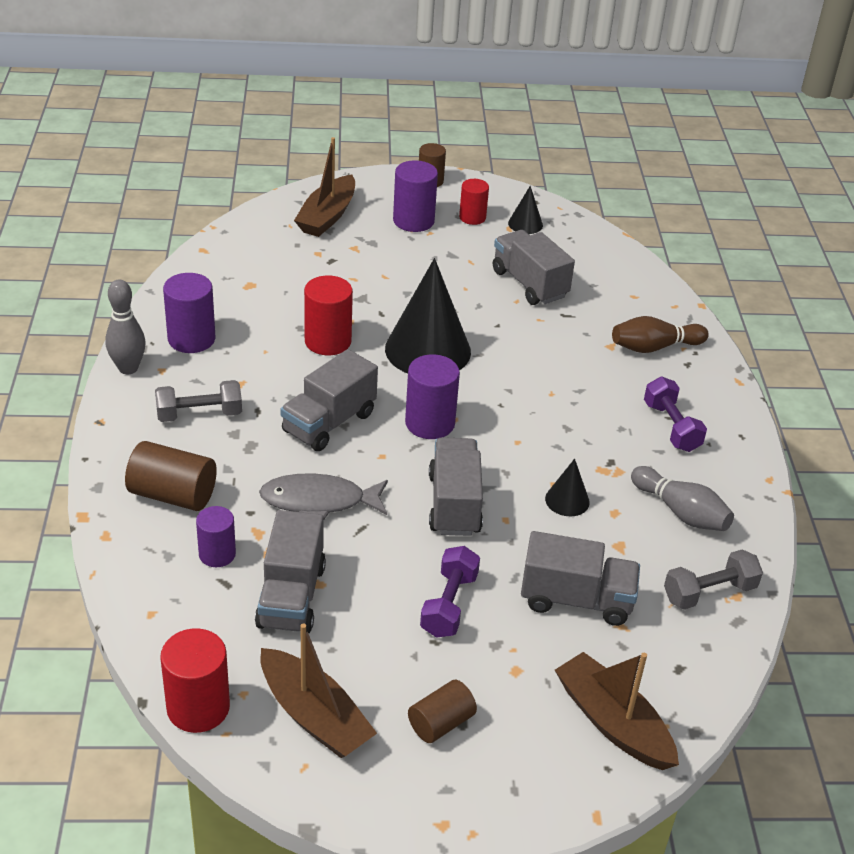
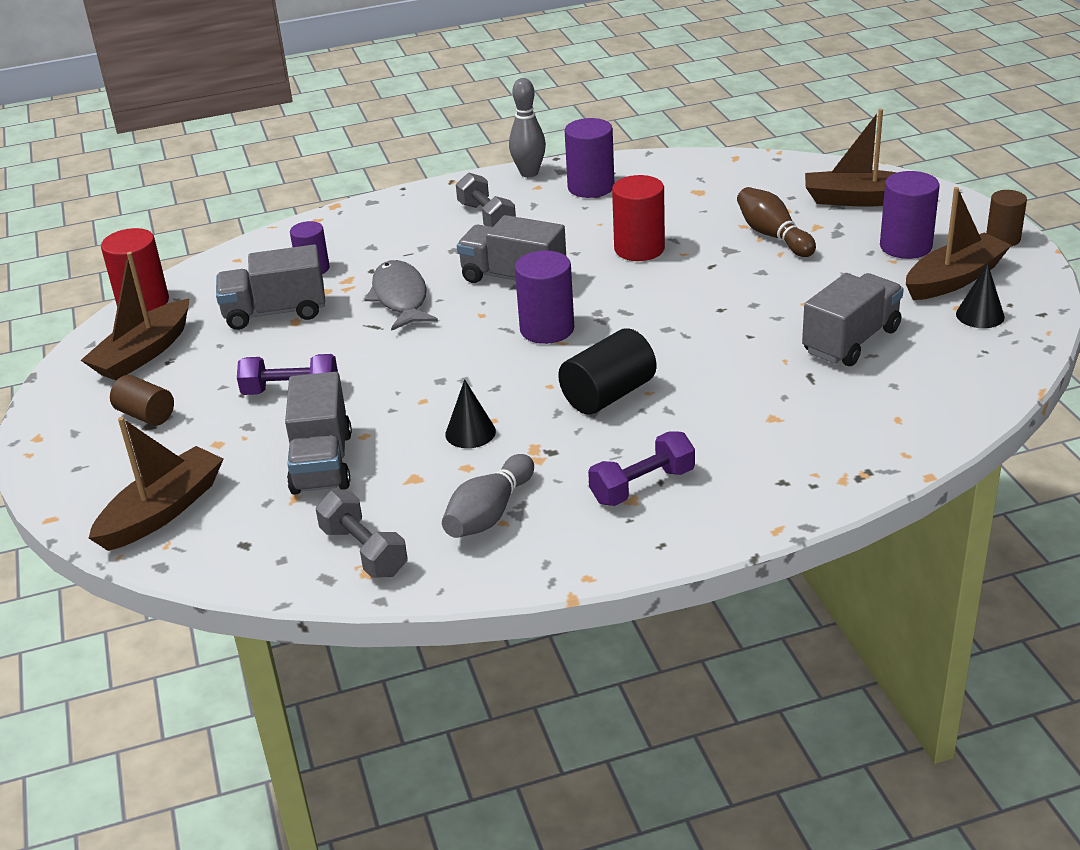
camera: 80 degrees right, 5 degrees down
brown cylinder [125,441,217,511] -> none
black cone [385,258,471,373] -> none
grey truck [429,437,483,536] -> none
red cylinder [459,179,489,225] -> brown boat [906,187,1011,300]
brown bowling pin [612,316,709,353] -> brown bowling pin moved to [737,187,816,257]
none -> black cylinder [558,328,656,415]

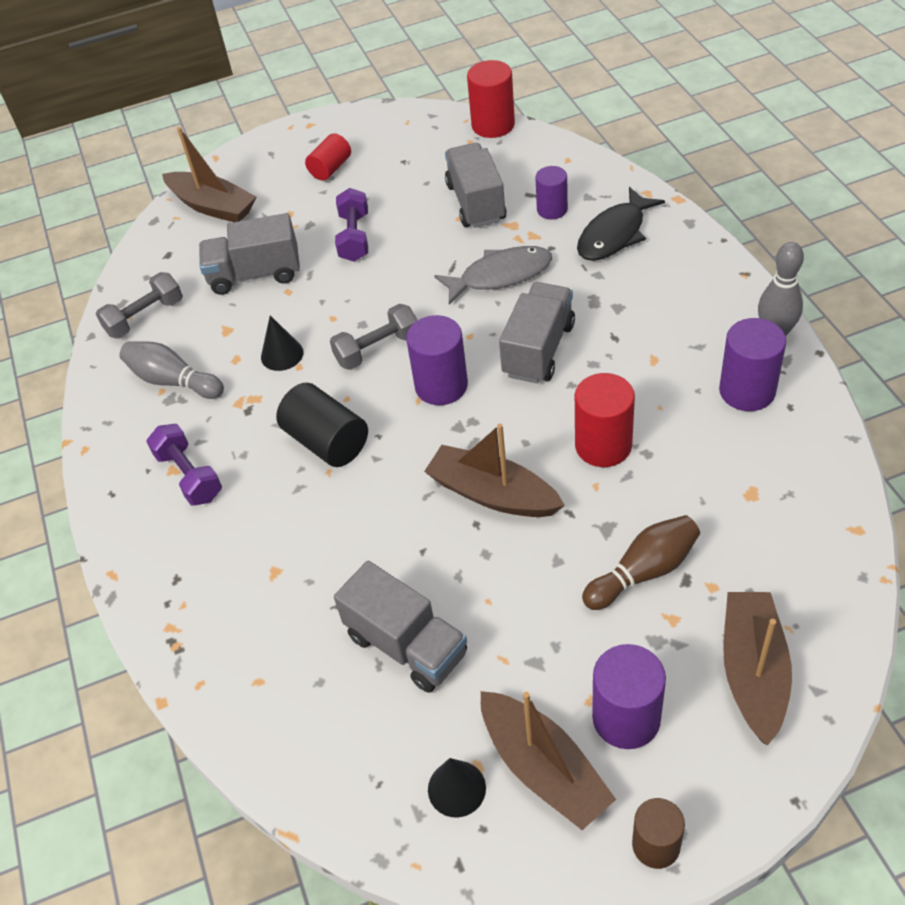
camera: 90 degrees right, 15 degrees up
brown boat [81,252,189,381] -> brown boat moved to [424,424,565,517]
brown cylinder [110,375,174,426] -> red cylinder [305,133,351,180]
grey dumbbell [456,172,516,227] -> grey dumbbell moved to [330,304,418,370]
none -> black fish [577,187,665,261]

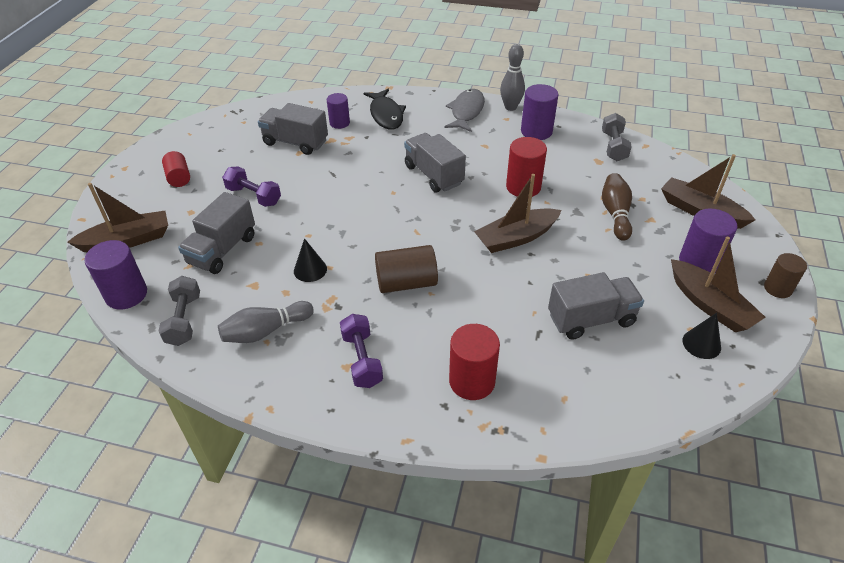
camera: 60 degrees left, 5 degrees down
purple dumbbell [146,424,222,506] -> purple dumbbell turned 75 degrees clockwise [340,314,383,388]
black cylinder [276,383,368,467] -> brown cylinder [375,245,438,293]
grey dumbbell [330,304,418,370] -> grey dumbbell moved to [602,113,632,161]
purple cylinder [406,315,468,405] -> purple cylinder moved to [84,240,147,309]
grey fish [434,246,552,305] -> grey fish moved to [445,89,485,132]
red cylinder [467,60,515,138] -> red cylinder moved to [449,324,500,400]
brown boat [481,691,616,830] -> brown boat turned 60 degrees clockwise [671,236,765,332]

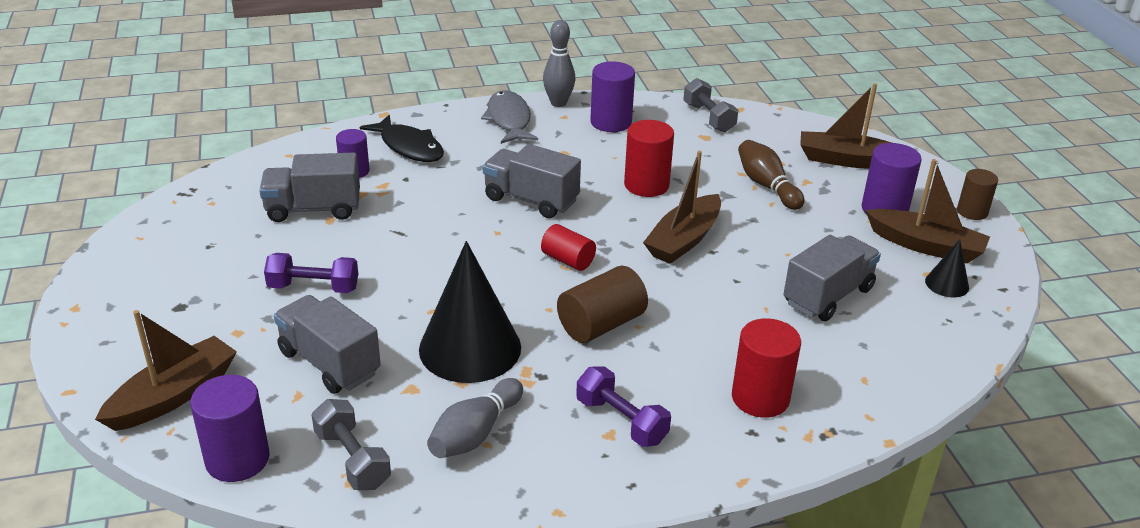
camera: 30 degrees left, 10 degrees down
red cylinder [162,151,190,187] -> red cylinder moved to [541,224,596,271]
grey truck [178,192,255,274] -> grey truck turned 135 degrees clockwise [274,295,381,394]
black cone [294,238,327,282] -> black cone [419,241,521,383], size x2.18

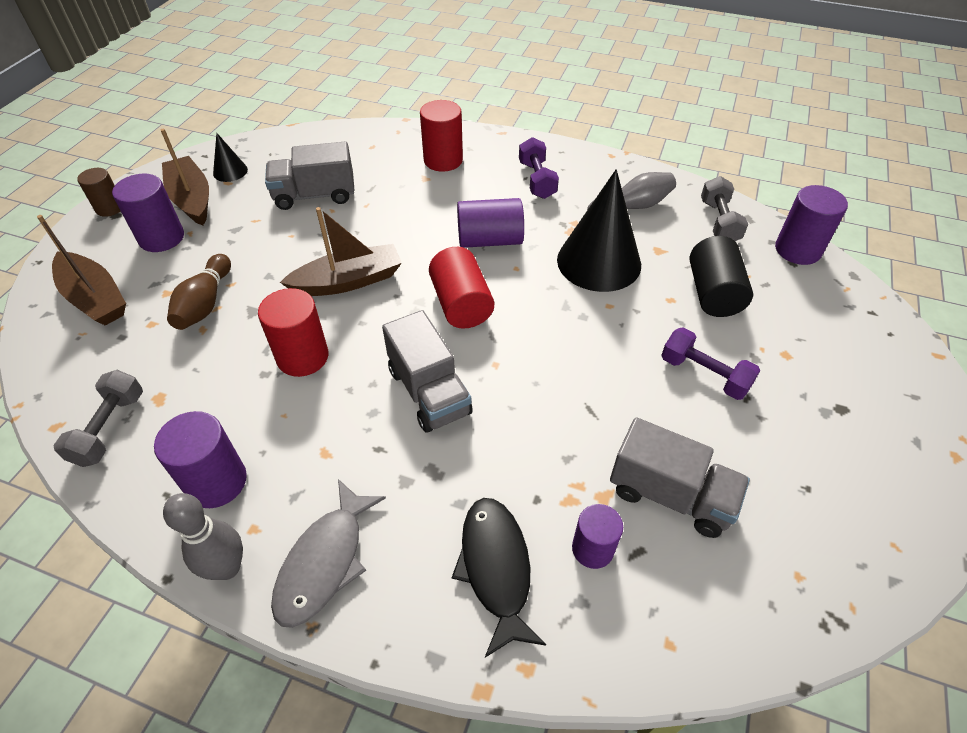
camera: 145 degrees left, 15 degrees up
brown boat [95,310,237,431] -> none
grey truck [274,295,381,394] -> black cylinder [690,236,753,317]
red cylinder [541,224,596,271] -> red cylinder [429,247,494,329], size x1.53
brown cylinder [557,266,648,343] -> purple cylinder [457,198,524,248]

